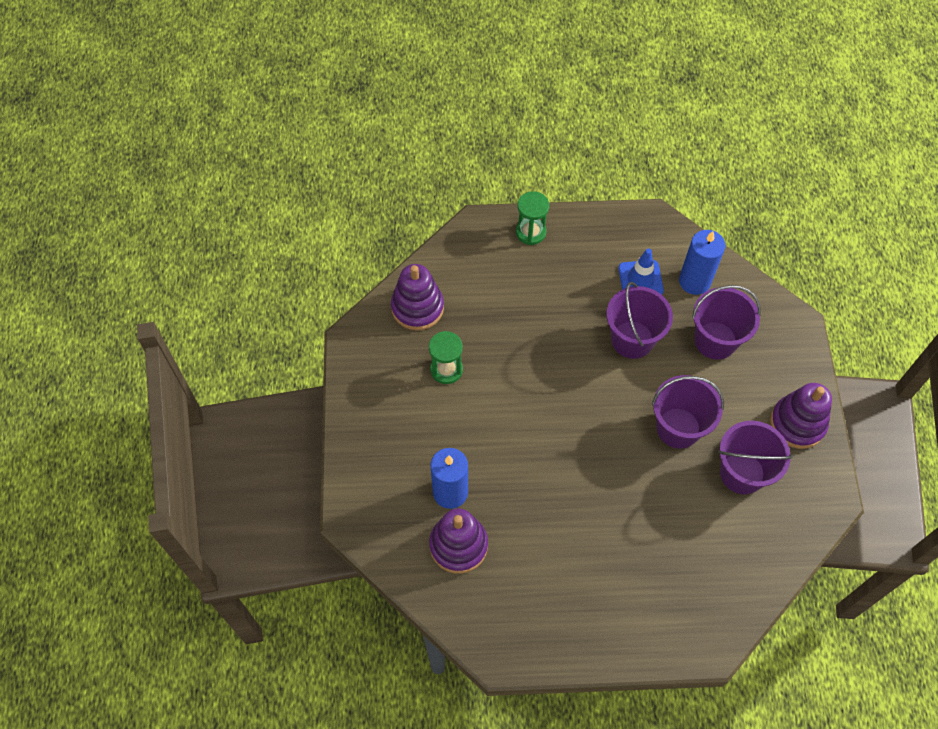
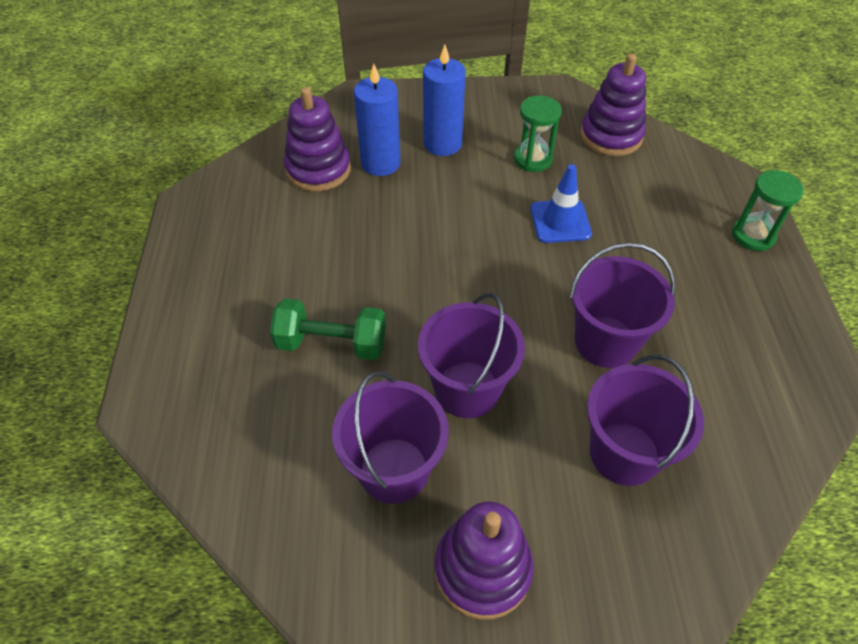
camera: 90 degrees right, 10 degrees down
blue traffic cone [618,248,664,295] -> blue traffic cone moved to [530,164,592,243]
blue candle [679,230,725,295] -> blue candle moved to [423,44,466,156]
none -> green dumbbell [270,299,386,360]

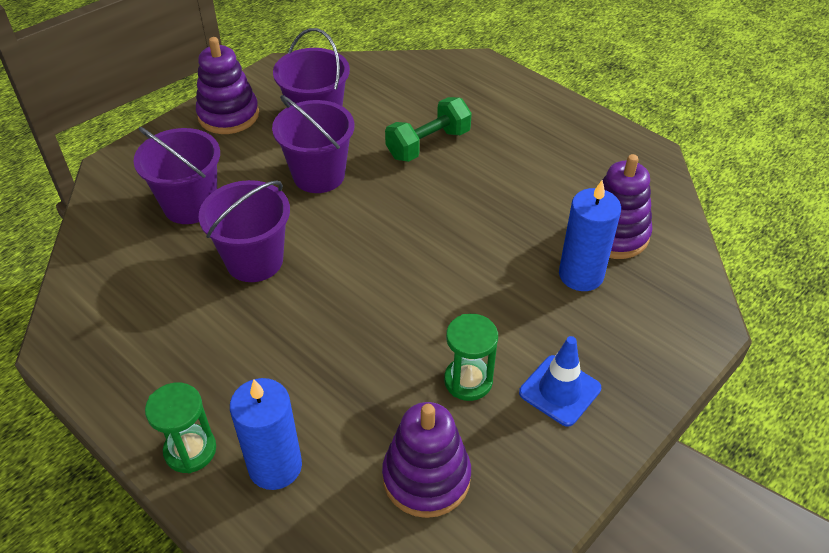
camera: 135 degrees right, 5 degrees down
blue candle [423,44,466,156] -> blue candle moved to [230,378,302,490]
blue traffic cone [530,164,592,243] -> blue traffic cone moved to [519,336,601,427]

